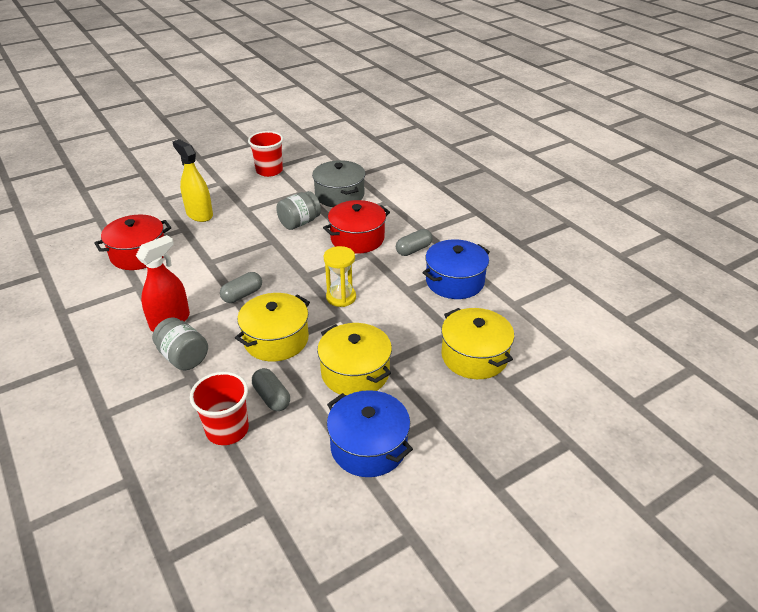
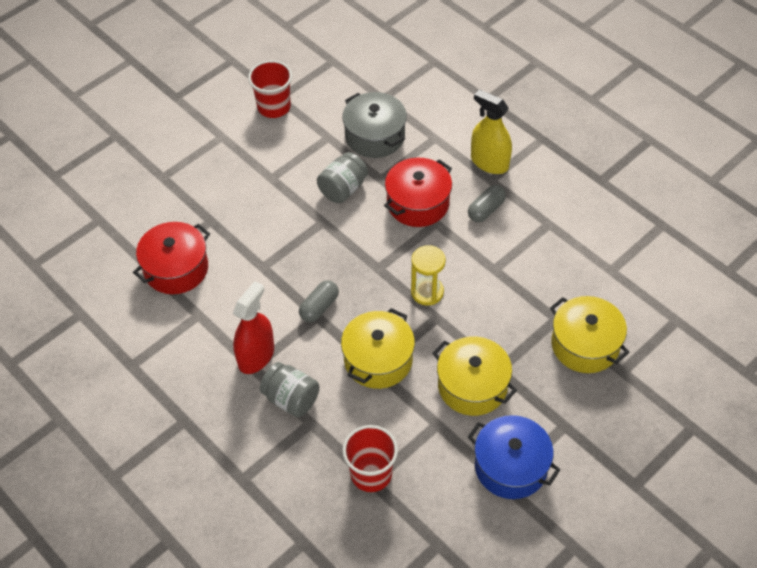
camera: 10 degrees left, 15 degrees up
yellow spray bottle [172,139,213,222] -> yellow spray bottle moved to [471,89,512,174]
grey capsule [252,368,290,411] -> none
blue pot [422,239,490,299] -> none

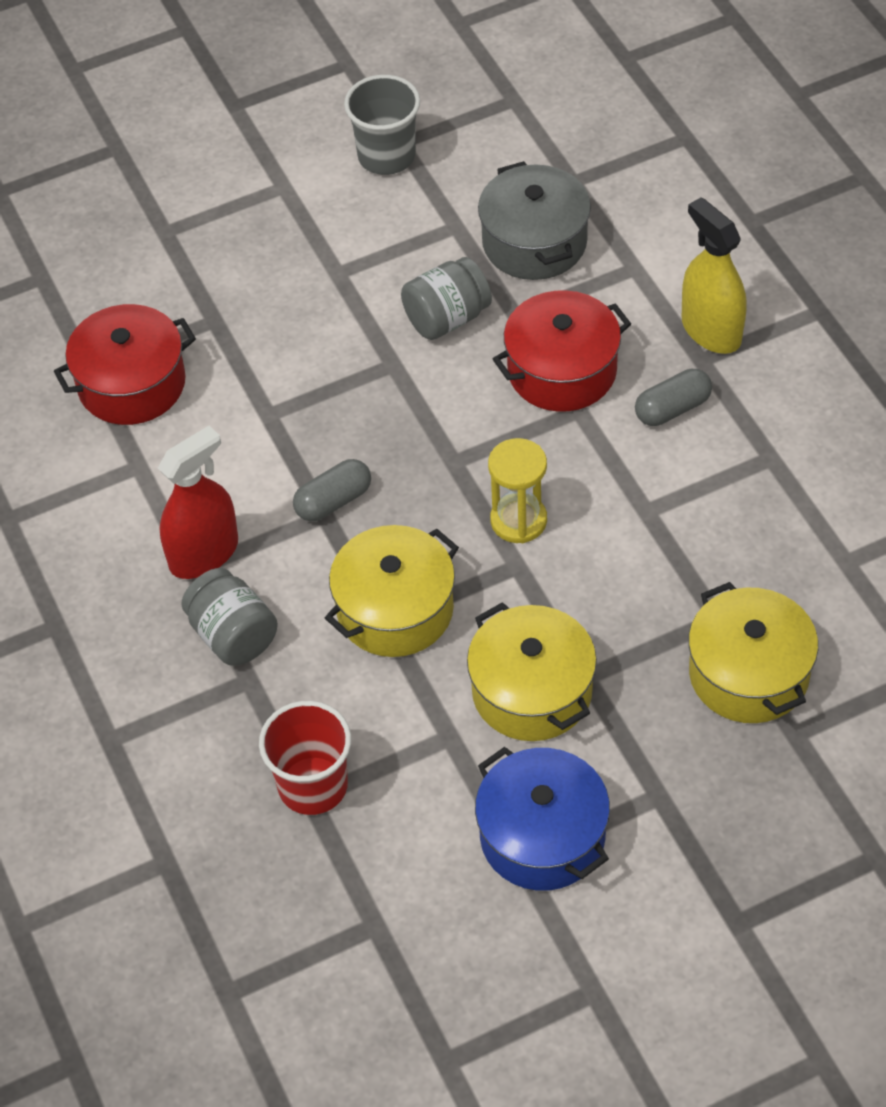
camera: 20 degrees right, 0 degrees up
red cup [248,60,292,118] -> grey cup [344,75,420,175]

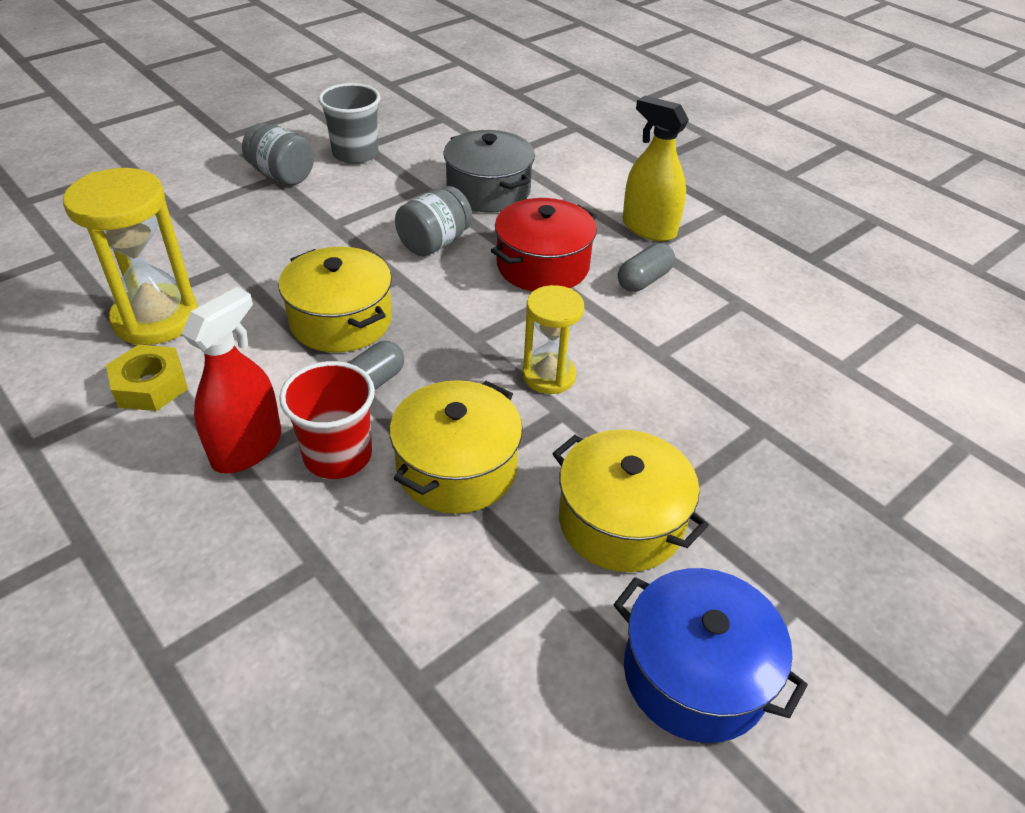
camera: 20 degrees left, 10 degrees down
red pot [54,304,196,425] -> yellow hourglass [63,168,198,345]
grey jar [181,568,278,666] -> grey jar moved to [242,123,314,185]
red cup [259,701,351,815] -> red cup moved to [279,361,375,479]
yellow pot [688,582,818,723] -> yellow pot moved to [279,247,392,353]
none -> yellow nut [106,344,188,411]

